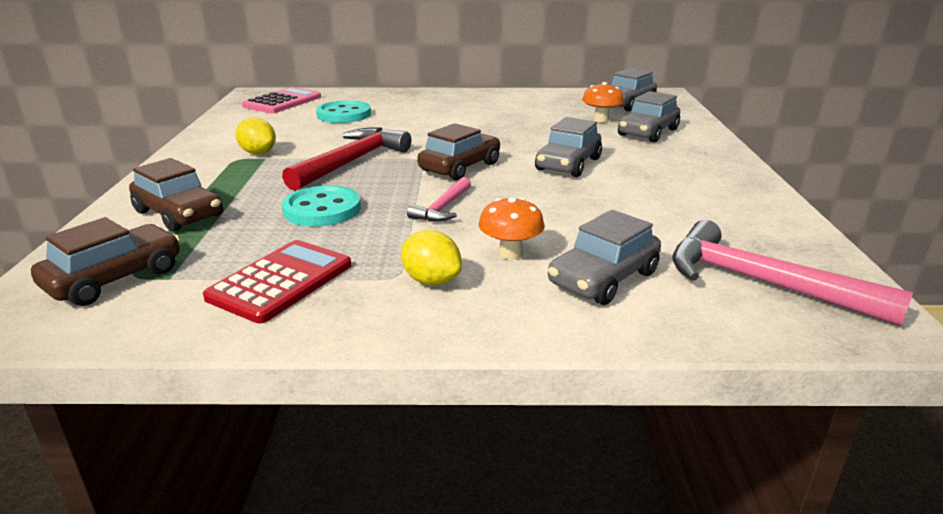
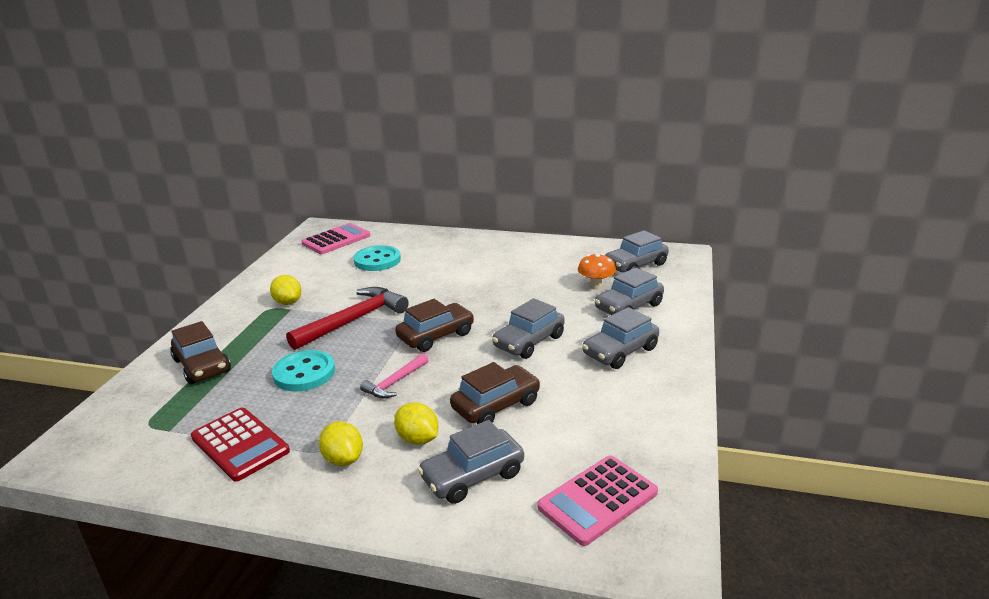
camera: 15 degrees right, 0 degrees up
brown car [31,217,180,306] -> brown car moved to [450,362,541,424]
red calculator [203,240,351,323] -> red calculator turned 90 degrees clockwise [191,408,290,482]
orange mushroom [479,197,545,259] -> yellow lemon [394,402,438,445]
pink hammer [672,220,913,326] -> pink calculator [537,456,658,546]
none -> grey car [582,307,659,369]

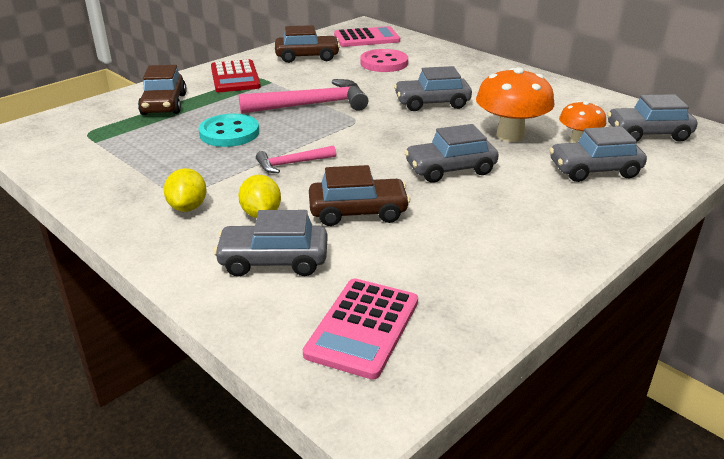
camera: 30 degrees right, 5 degrees up
red calculator [191,408,290,482] -> red calculator moved to [211,59,261,92]
yellow lemon [270,275,302,305] -> none
red hammer [286,287,409,350] -> pink hammer [239,79,368,114]
turquoise button [354,245,401,271] -> pink button [360,49,408,72]
brown car [395,299,474,352] -> brown car moved to [275,25,340,63]
pink calculator [537,456,658,546] -> pink calculator turned 60 degrees counterclockwise [303,278,418,380]
grey car [582,307,659,369] -> grey car moved to [394,66,472,111]
none -> orange mushroom [476,67,554,142]

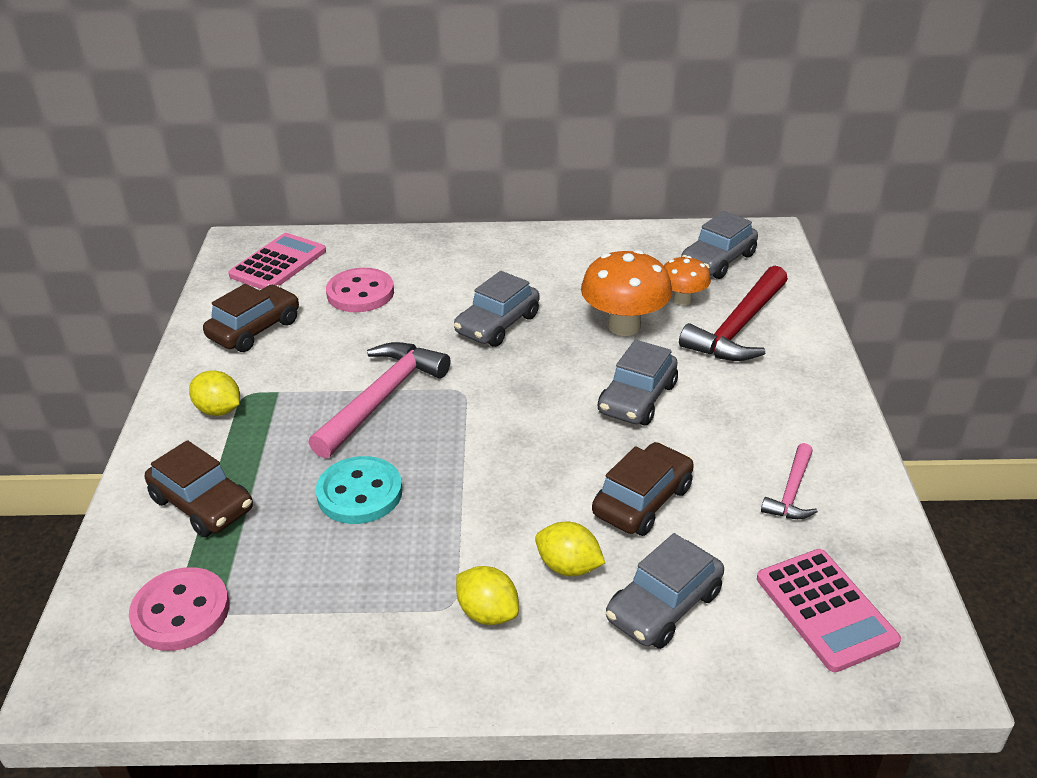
camera: 45 degrees left, 5 degrees up
red calculator [211,59,261,92] -> yellow lemon [189,370,240,416]
pink hammer [256,145,336,173] -> pink hammer moved to [761,443,818,519]
grey car [549,126,647,182] -> red hammer [679,266,788,361]
none -> pink button [129,567,229,651]

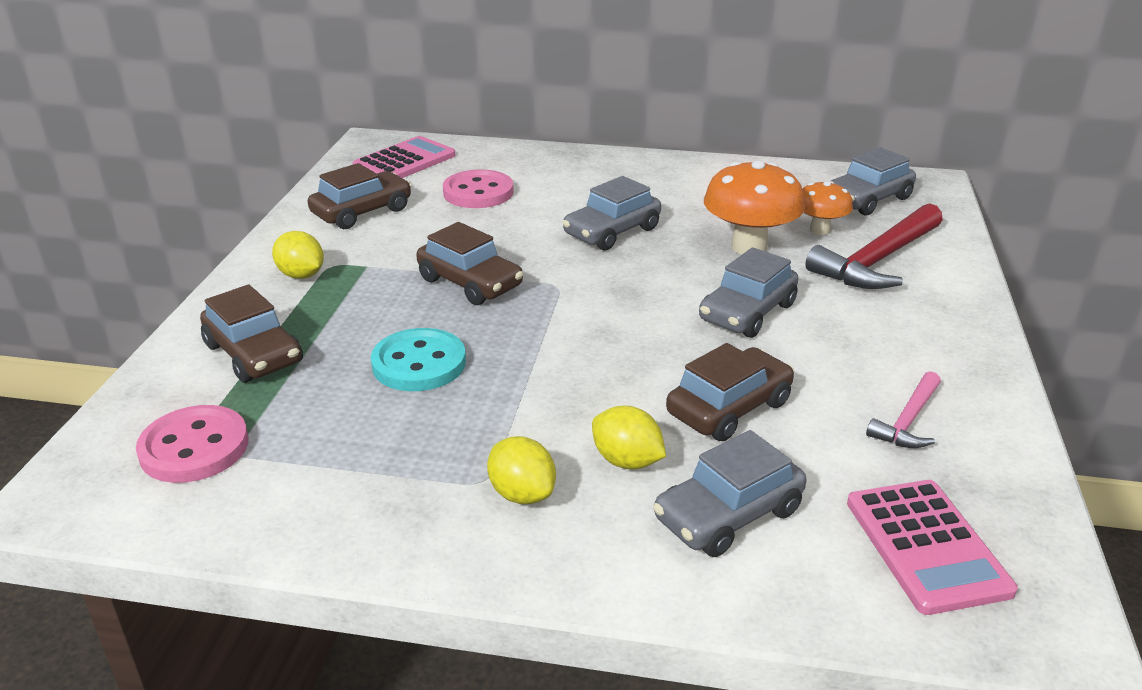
camera: 10 degrees right, 5 degrees down
pink hammer [308,342,451,458] -> brown car [416,222,524,305]

